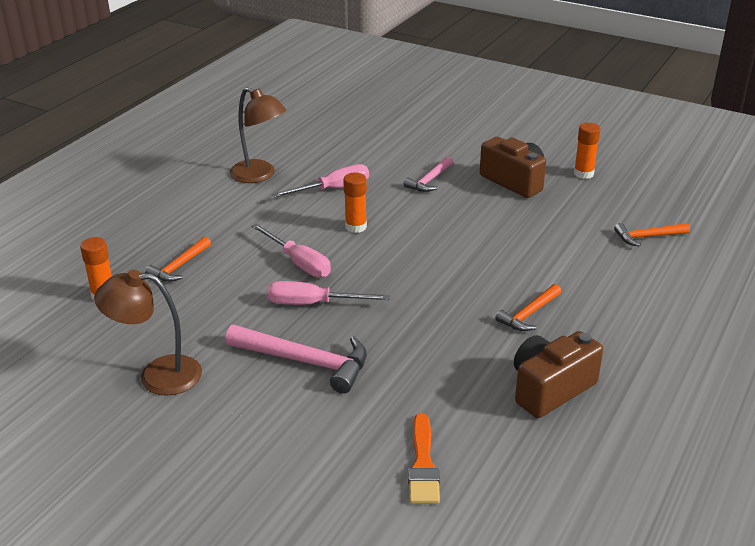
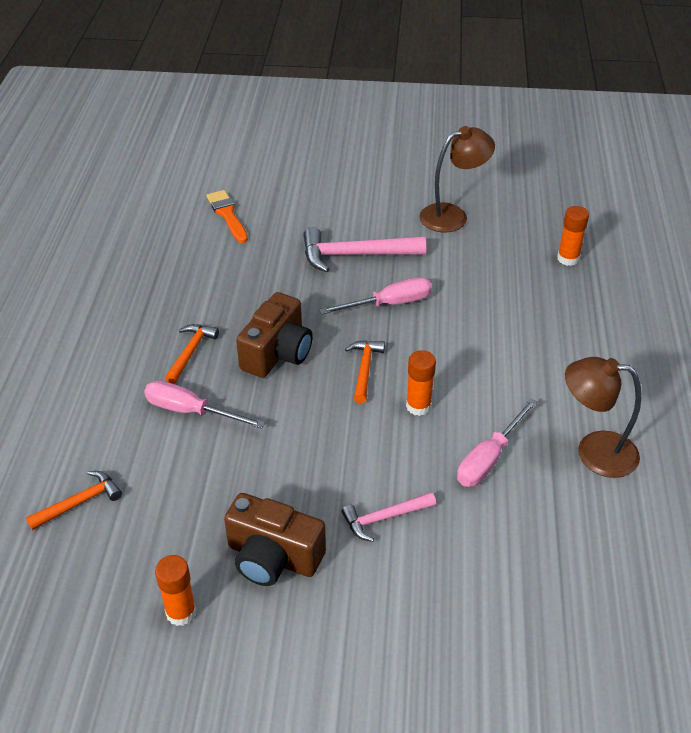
camera: 155 degrees right, 10 degrees up
orange hammer [145,237,211,282] -> orange hammer moved to [345,340,385,403]
pink screwdriver [252,224,331,278] -> pink screwdriver moved to [144,380,265,429]
pink hammer [403,157,453,192] -> pink hammer turned 120 degrees counterclockwise [341,492,436,542]
brown camera [514,331,603,418] -> brown camera moved to [236,292,313,378]

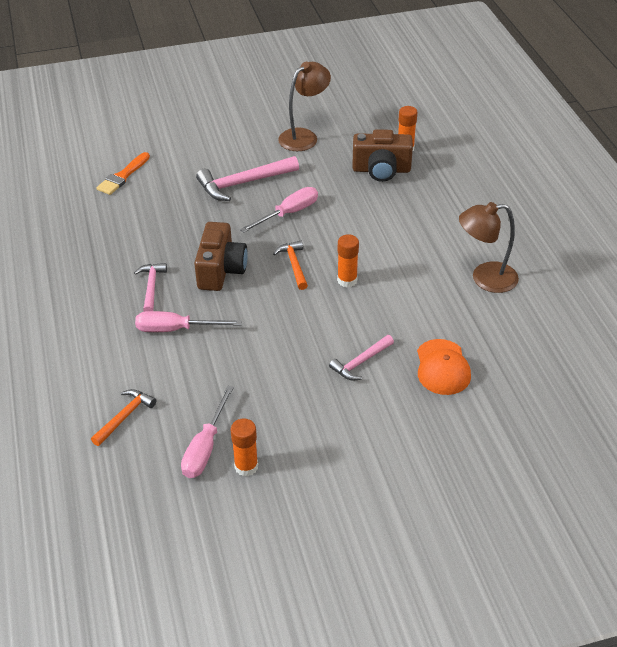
camera: 20 degrees left, 0 degrees up
orange hammer [165,324,219,384] -> pink hammer [134,263,167,312]
orange brush [206,190,248,243] -> orange brush turned 105 degrees counterclockwise [96,152,150,195]
brown camera [224,493,326,586] -> brown camera moved to [352,129,413,182]
pink screwdriver [457,399,537,487] -> pink screwdriver moved to [181,386,234,478]
none -> orange cap [417,339,471,395]

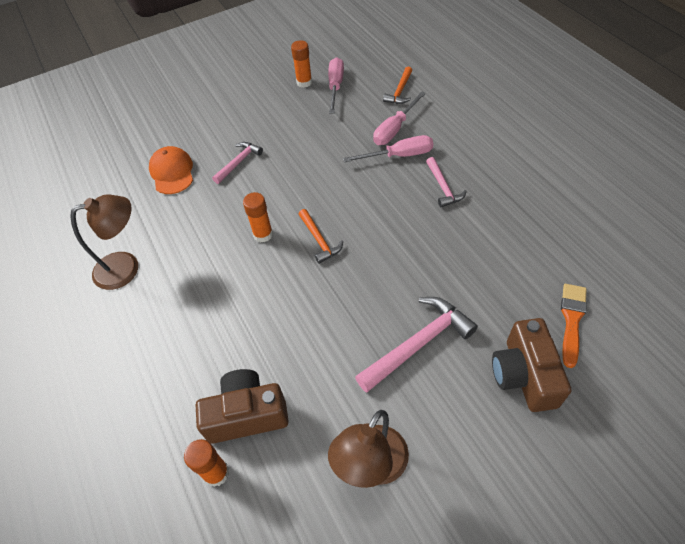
camera: 170 degrees right, 10 degrees up
brown camera [194,222,248,291] -> brown camera moved to [492,318,571,412]
pink screwdriver [240,187,318,233] -> pink screwdriver moved to [373,91,426,145]

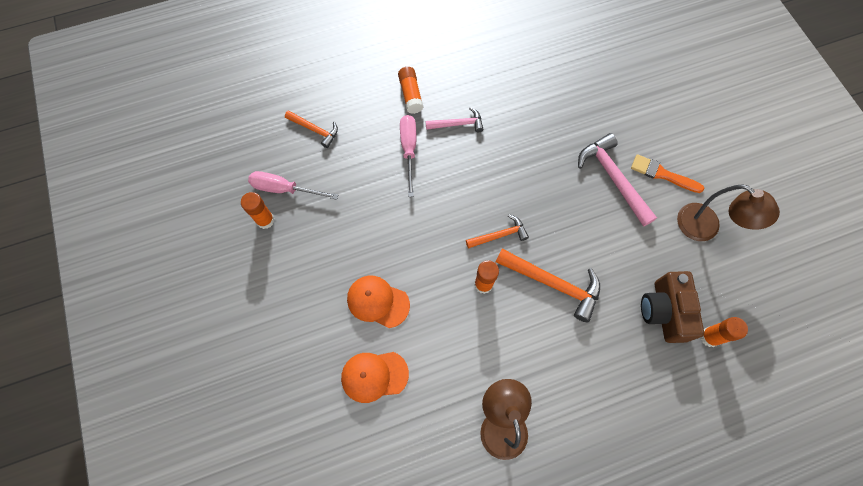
camera: 85 degrees left, 15 degrees up
pink hammer [212,142,263,184] -> orange cap [347,276,410,328]
pink screwdriver [373,91,426,145] -> none
brown camera [492,318,571,412] -> none
orange brush [561,284,587,368] -> orange brush moved to [631,154,704,193]
none -> orange glue stick [398,67,424,114]
none -> orange hammer [496,249,600,323]

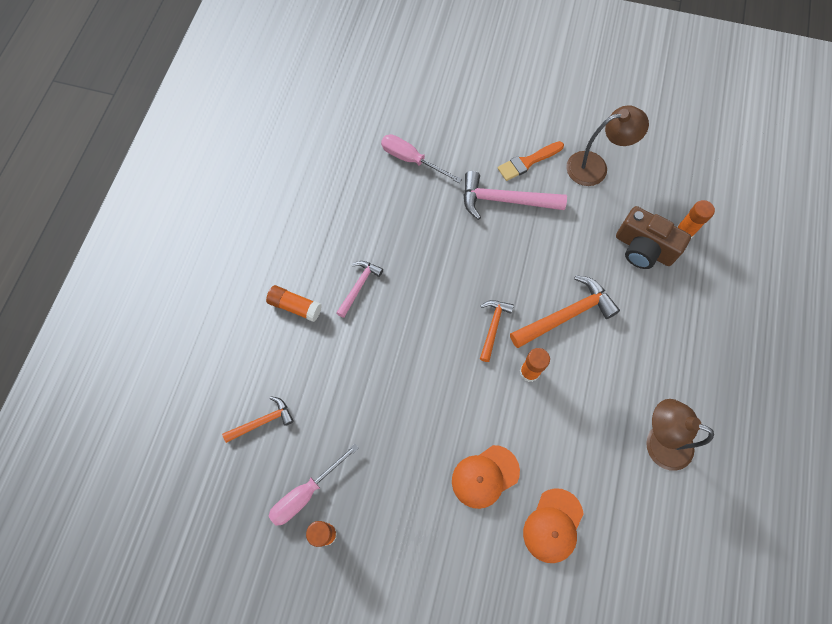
camera: 55 degrees left, 0 degrees up
pink screwdriver [400,115,416,197] -> pink screwdriver moved to [381,134,462,183]

